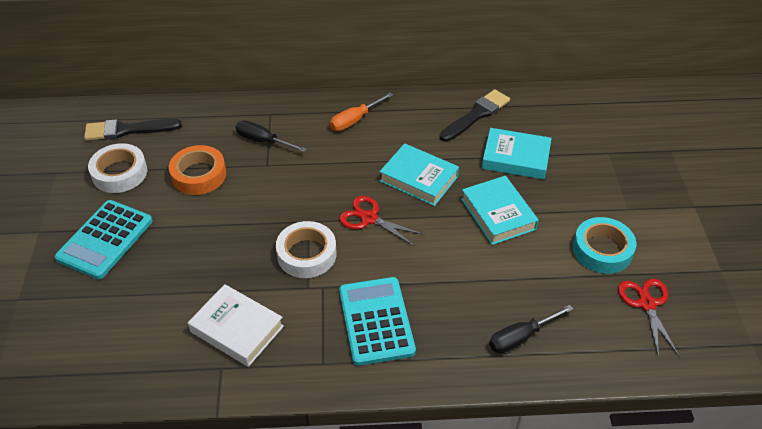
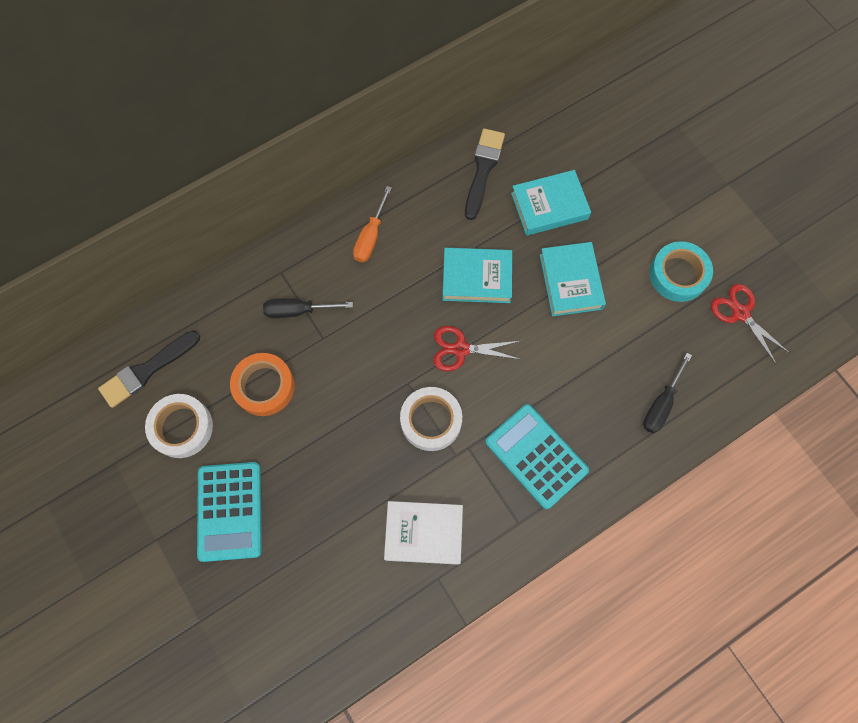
camera: 30 degrees left, 25 degrees up
turquoise book [461,176,539,245] -> turquoise book turned 45 degrees clockwise [540,242,606,316]

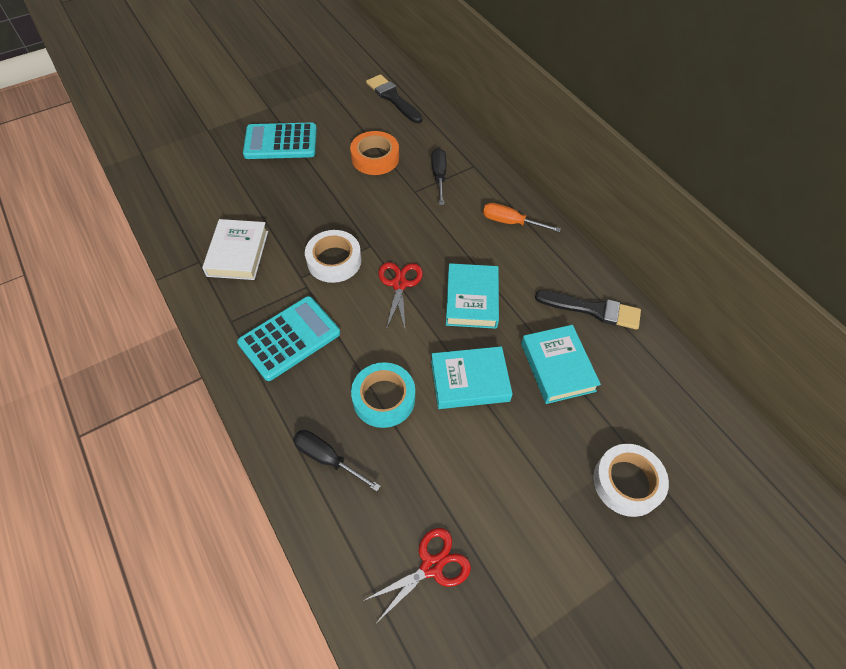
camera: 90 degrees right, 15 degrees down
white tape [145,394,213,458] -> white tape moved to [593,444,669,517]
turquoise tape [649,241,713,302] -> turquoise tape moved to [351,362,415,428]

